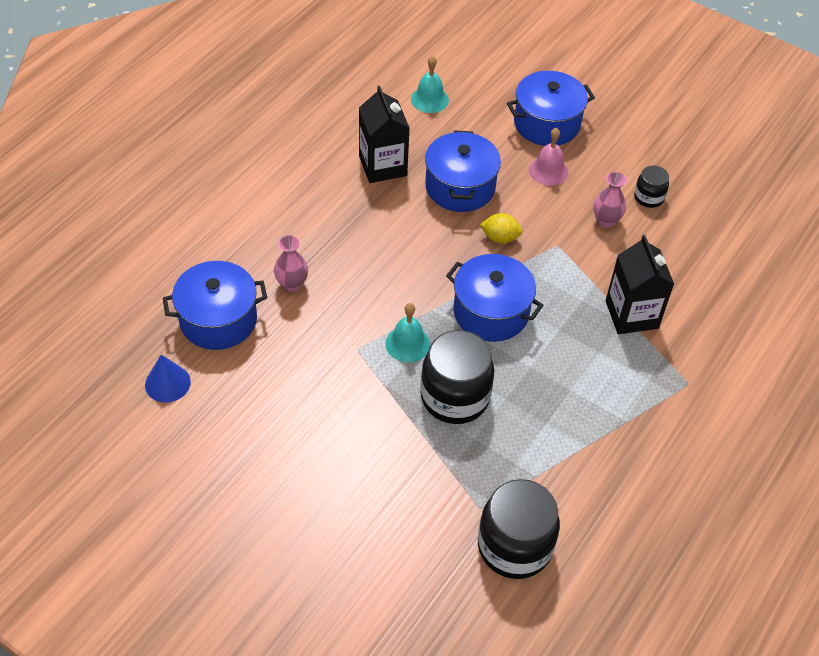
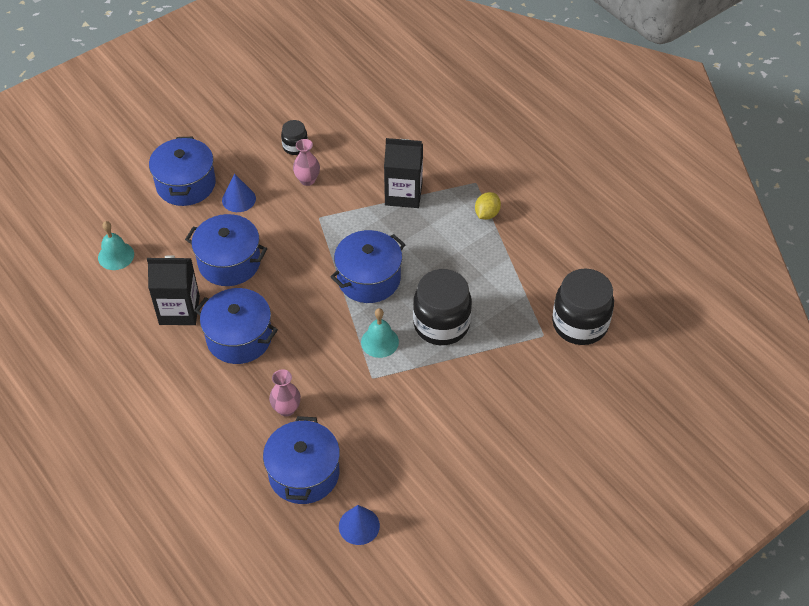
camera: 70 degrees left, 0 degrees up
yellow lemon [480,213,523,244] -> yellow lemon moved to [475,192,501,220]
pink bell [529,128,568,186] -> blue cone [222,174,256,212]
none -> blue pot [195,288,278,364]

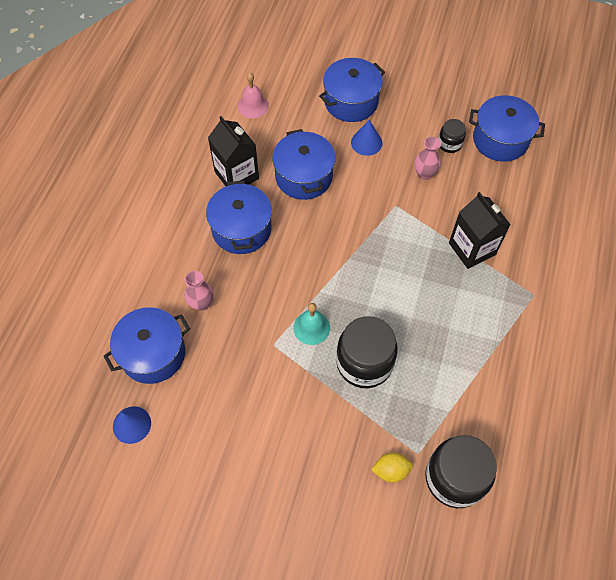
camera: 55 degrees right, 10 degrees up
turquoise bell [98,221,134,270] -> pink bell [238,73,269,118]
blue pot [330,230,406,303] -> blue pot moved to [469,95,545,162]
yellow lemon [475,192,501,220] -> yellow lemon moved to [371,453,413,483]

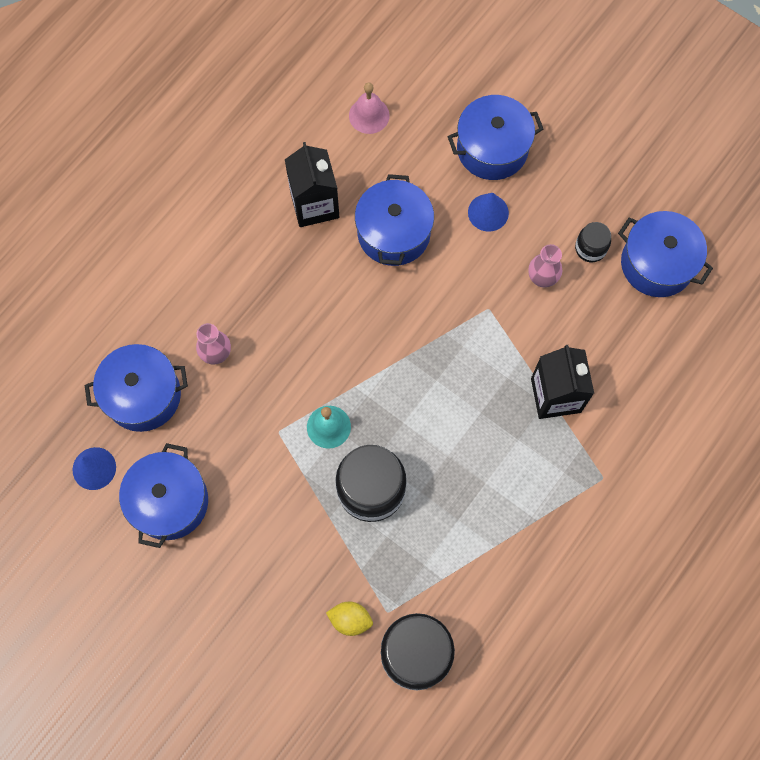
camera: 20 degrees right, 10 degrees up
blue pot [206,180,272,254] -> blue pot moved to [119,443,208,548]

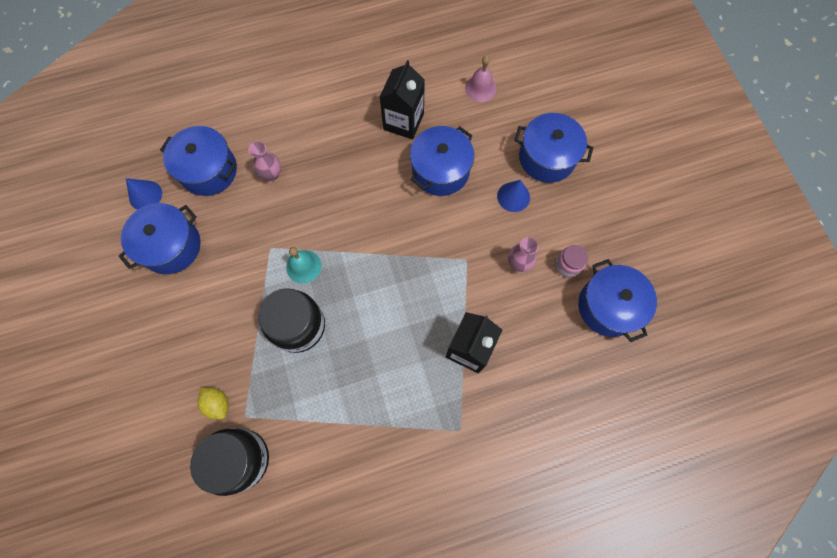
camera: 35 degrees right, 0 degrees up
black jar [575,222,611,262] -> pink jar [555,245,588,277]

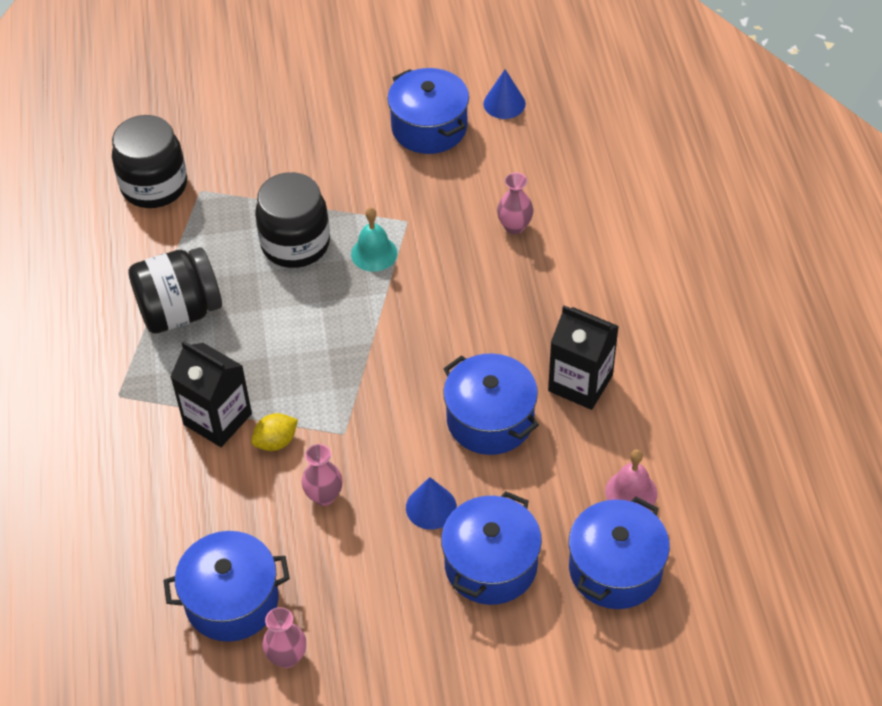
camera: 100 degrees right, 20 degrees down
blue pot [160,126,237,196] -> blue pot moved to [568,497,670,609]
yellow lemon [197,387,229,419] -> yellow lemon moved to [251,413,298,451]
pink jar [555,245,588,277] -> none
none -> black jar [128,247,222,334]
none -> pink vase [262,607,306,668]

